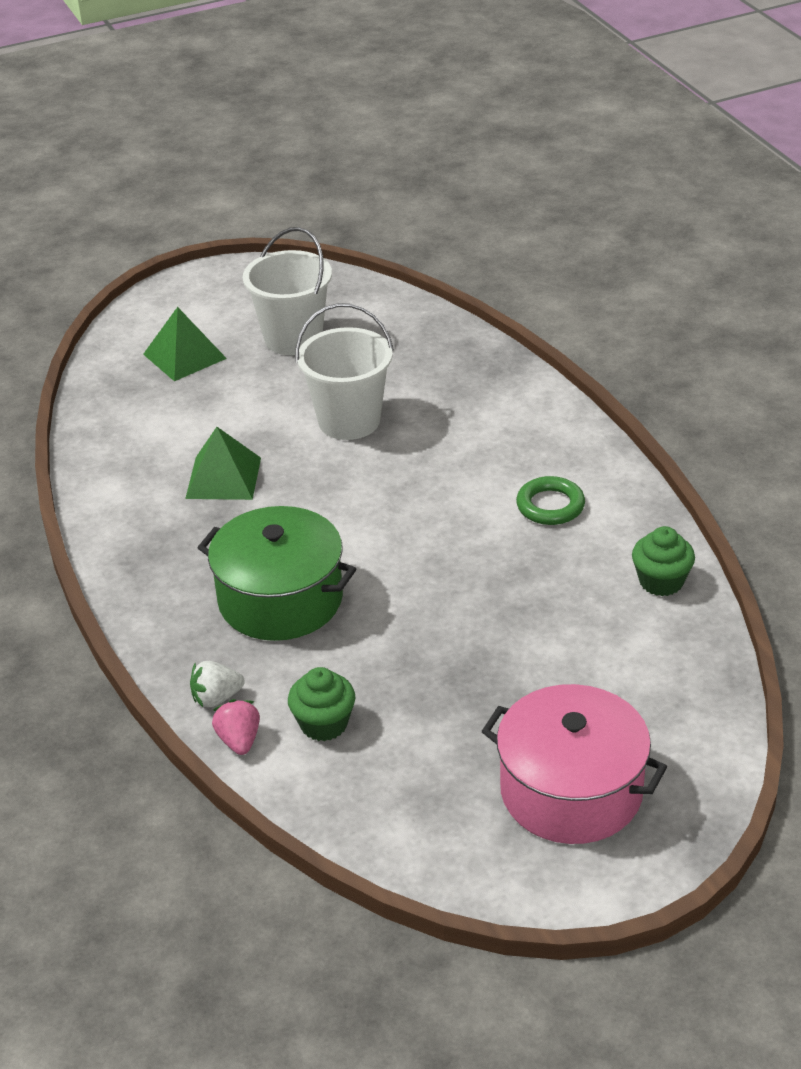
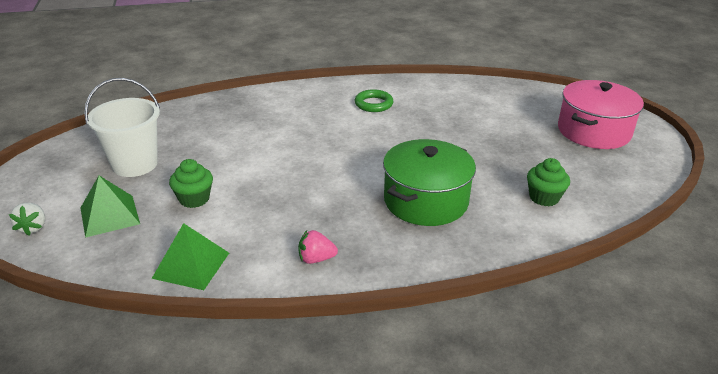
camera: 80 degrees left, 5 degrees down
green pyramid [185,427,261,500] -> green pyramid moved to [152,223,229,290]
white strawberry [190,661,245,708] -> white strawberry moved to [9,203,45,236]
pink strawberry [212,699,260,755] -> pink strawberry moved to [298,230,338,264]
white bucket [295,303,394,440] -> none
green cupcake [632,526,695,596] -> green cupcake moved to [169,159,213,208]

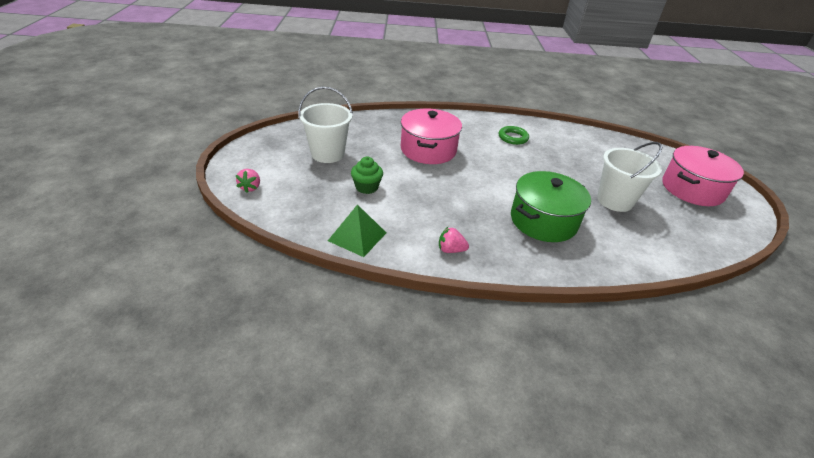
camera: 10 degrees right, 5 degrees up
white strawberry [9,203,45,236] -> pink strawberry [236,169,260,193]
green pyramid [80,176,140,238] -> none
green cupcake [527,158,570,206] -> none
none -> pink pot [401,109,462,164]
none -> white bucket [597,142,662,212]

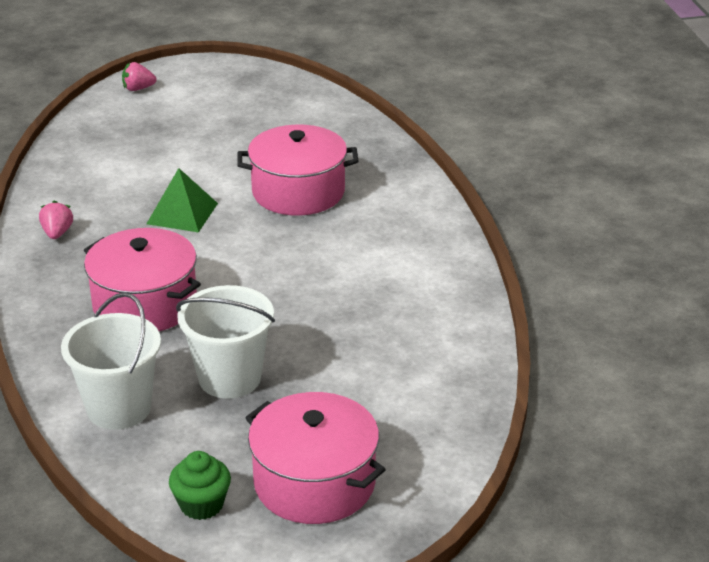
camera: 80 degrees right, 5 degrees down
white bucket [298,87,353,163] -> white bucket moved to [61,292,161,430]
green pyramid [328,204,386,257] -> green pyramid moved to [147,168,218,232]
green cupcake [351,157,383,194] -> green cupcake moved to [169,451,231,520]
green ring [499,126,529,145] -> none
green pot [511,171,591,242] -> pink pot [84,228,201,331]

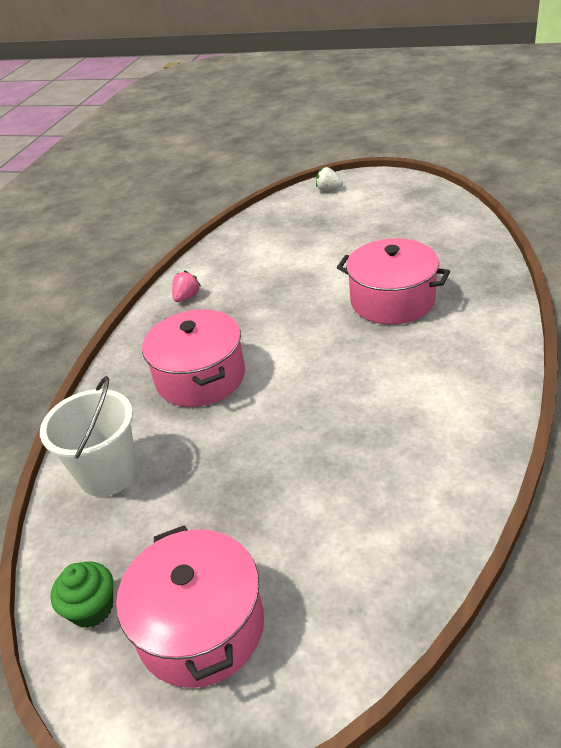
camera: 35 degrees right, 5 degrees up
pink strawberry [122,62,157,91] -> white strawberry [316,167,343,191]
green pyramid [147,168,218,232] -> none
white bucket [176,285,275,399] -> none

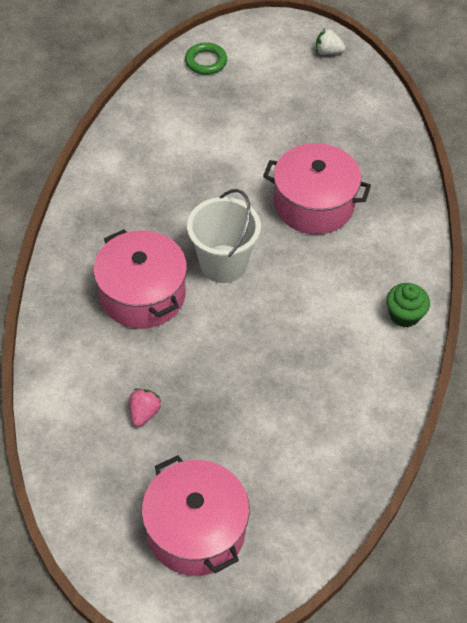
camera: 15 degrees left, 15 degrees up
white bucket [40,376,137,497] -> white bucket moved to [187,189,261,283]
green cupcake [51,561,113,628] -> green cupcake moved to [386,283,430,327]
pink strawberry [172,270,201,302] -> pink strawberry moved to [129,389,162,427]
white strawberry [316,167,343,191] -> white strawberry moved to [316,29,345,55]
none -> green ring [185,42,227,75]

